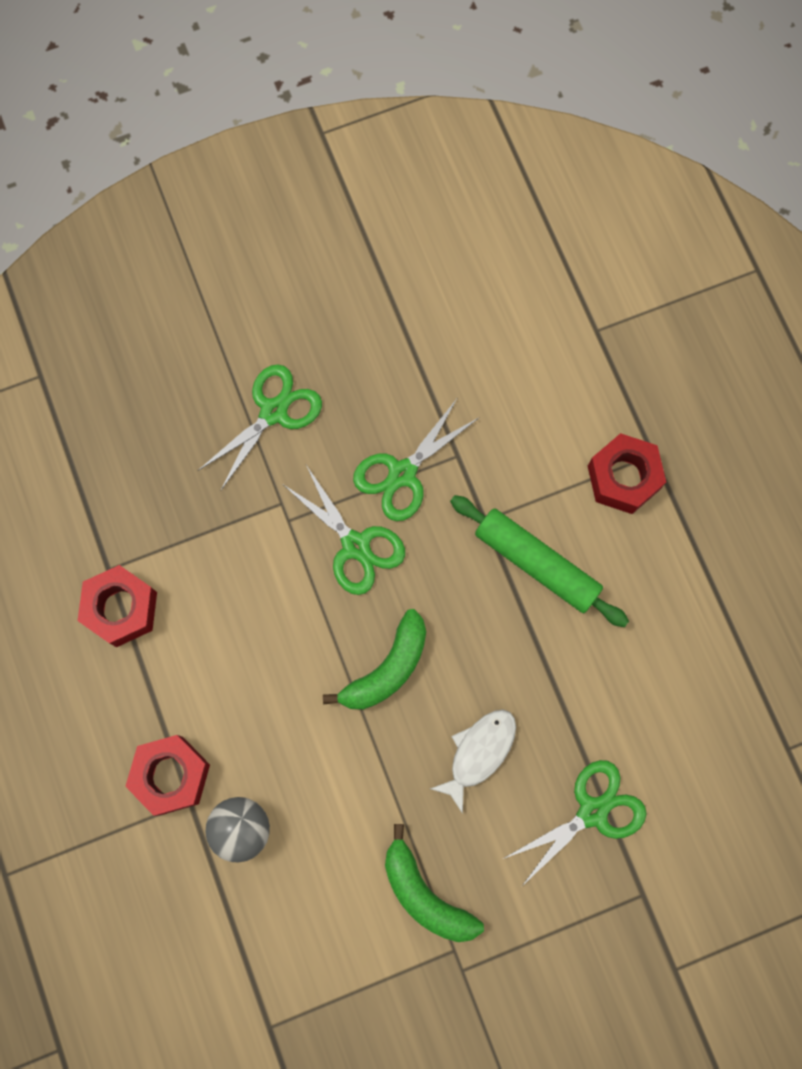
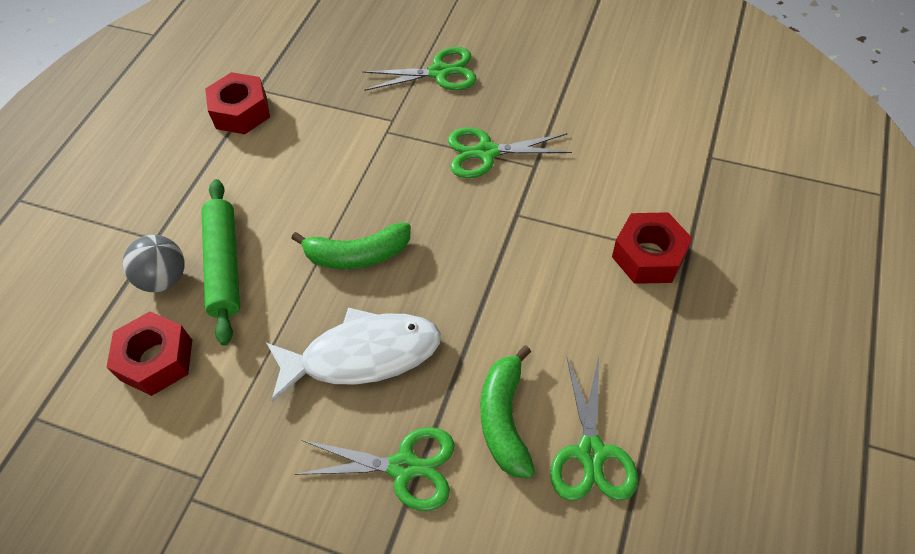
camera: 45 degrees right, 20 degrees down
red nut [125,735,210,816] -> red nut moved to [107,311,192,396]
green scissors [284,465,405,595] -> green scissors moved to [550,355,638,501]
green banana [385,824,484,942] -> green banana moved to [481,345,535,478]
white fish [430,710,516,814] -> white fish [266,308,441,403], size x1.61
green rolling pin [450,495,629,627] -> green rolling pin moved to [201,179,240,346]

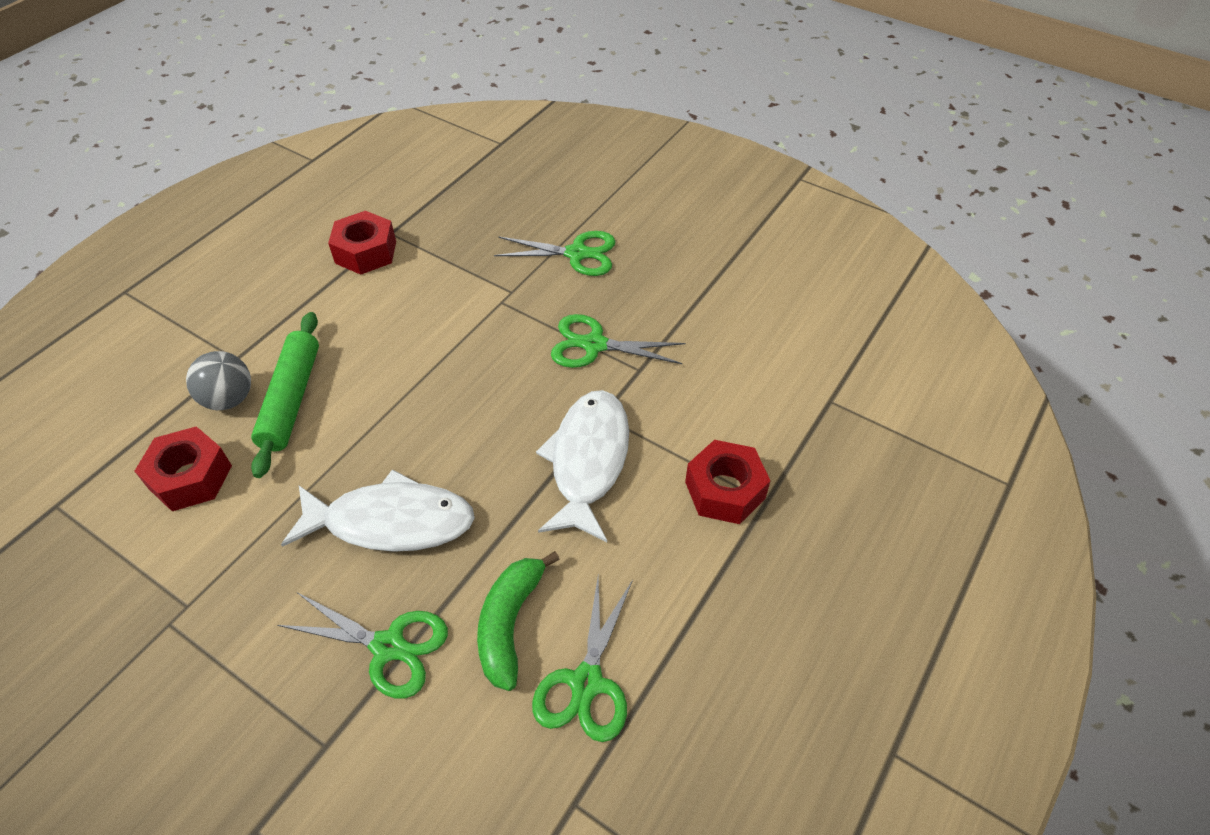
camera: 10 degrees right, 5 degrees down
green banana [291,222,411,269] -> none
none -> white fish [536,390,629,542]

